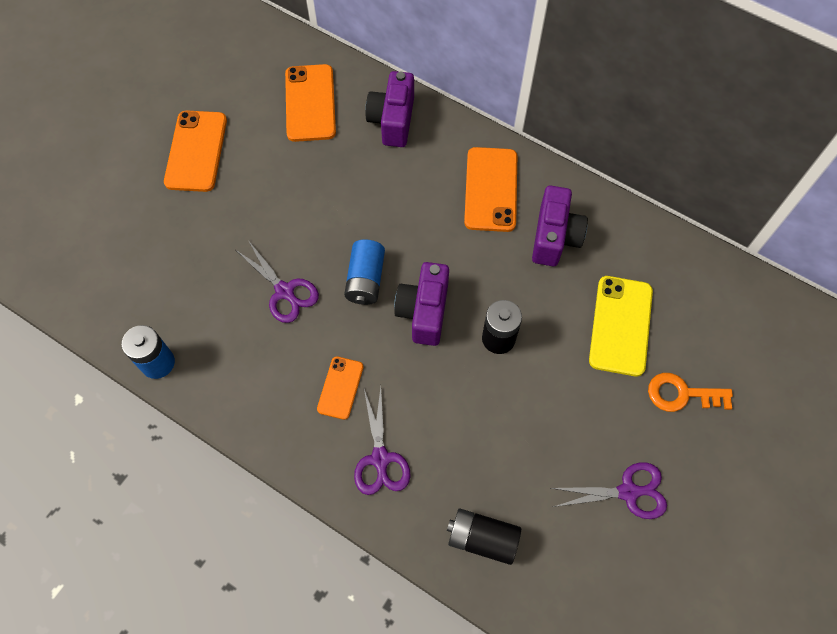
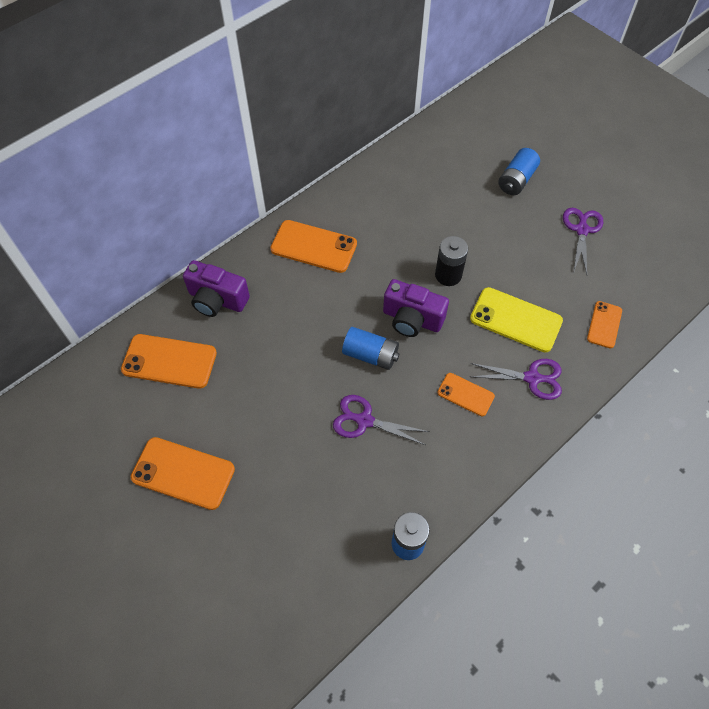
camera: 75 degrees left, 5 degrees down
purple scissors [236,240,319,323] -> purple scissors turned 135 degrees counterclockwise [333,395,429,445]
black battery [447,508,521,565] -> orange phone [587,301,622,348]
purple camera [532,185,588,266] -> none
yellow phone [589,276,653,376] -> yellow phone moved to [470,287,563,352]
orange key [648,373,733,412] -> blue battery [498,148,540,195]

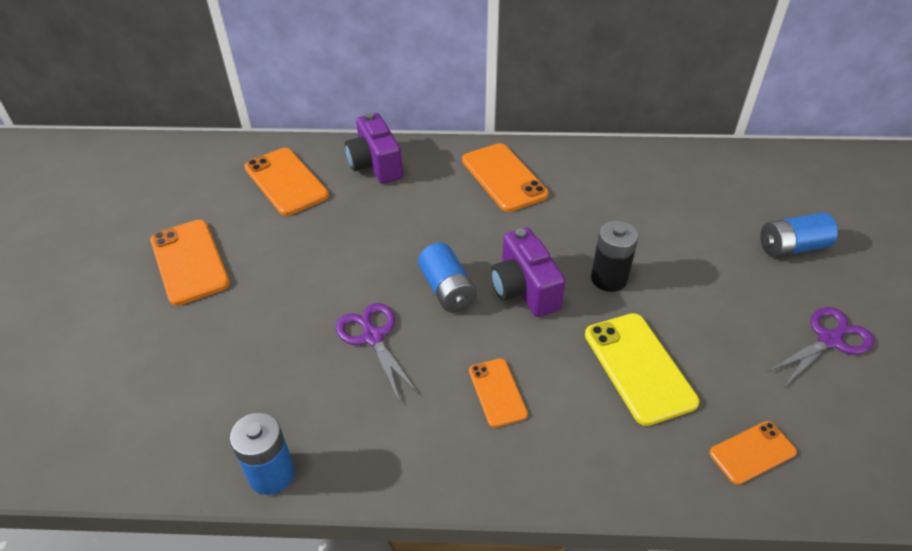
camera: 45 degrees right, 15 degrees down
purple scissors [470,359,562,400] -> none

